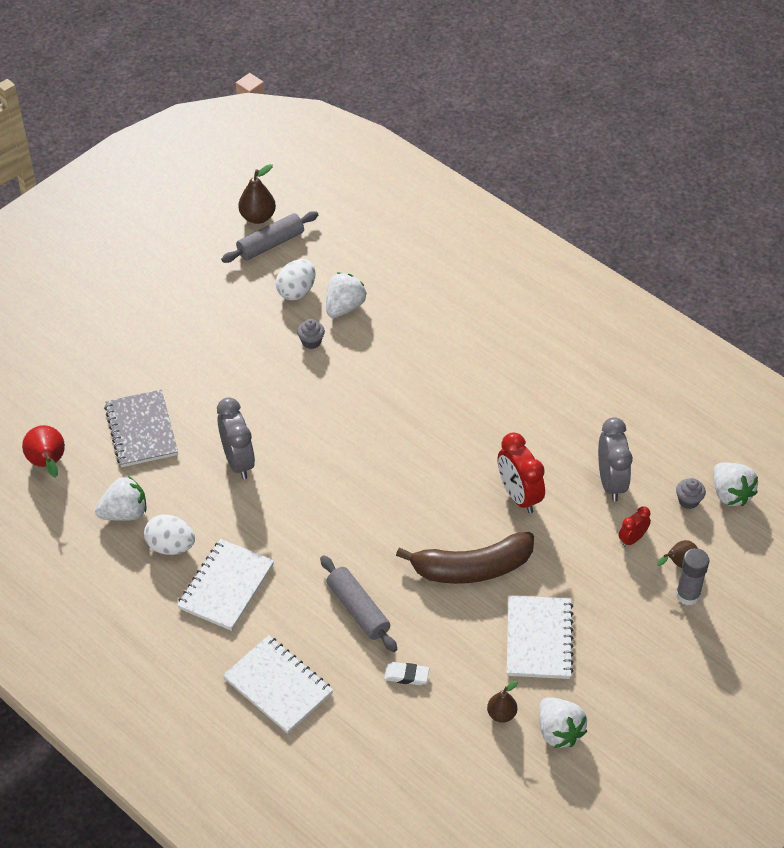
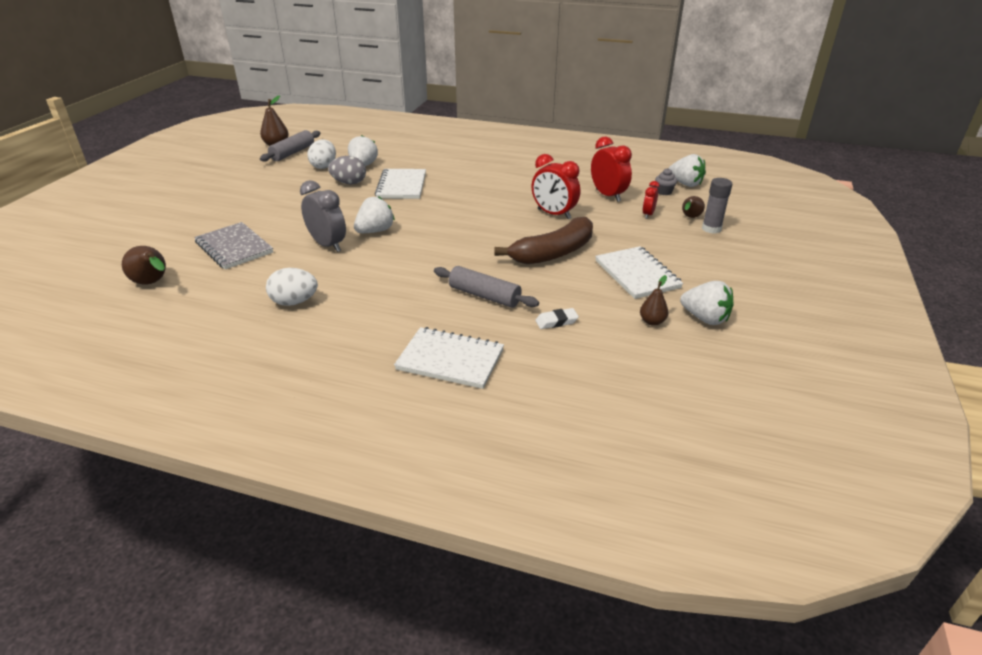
camera: 25 degrees left, 15 degrees down
red pear [22,425,65,478] -> brown pear [122,246,166,285]
white strawberry [95,476,146,521] -> white strawberry moved to [354,196,395,233]
white notebook [177,539,274,631] -> white notebook moved to [375,169,426,199]
grey cupcake [297,319,325,349] -> grey egg [328,156,366,184]
grey clock [598,417,633,501] -> red clock [591,137,632,202]

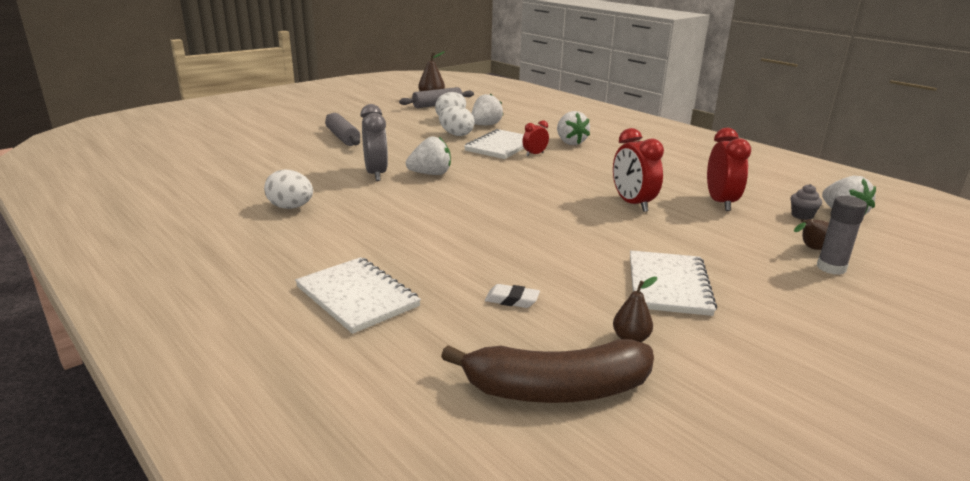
camera: 30 degrees right, 10 degrees down
brown pear [122,246,166,285] -> none
grey notebook [194,222,273,270] -> none
grey egg [328,156,366,184] -> white egg [439,106,475,136]
grey rolling pin [434,266,539,308] -> grey rolling pin moved to [325,113,360,146]
brown banana [495,217,593,264] -> brown banana moved to [441,339,654,403]
red clock [643,181,660,219] -> red clock moved to [522,120,549,156]
white strawberry [680,281,733,325] -> white strawberry moved to [557,111,590,145]

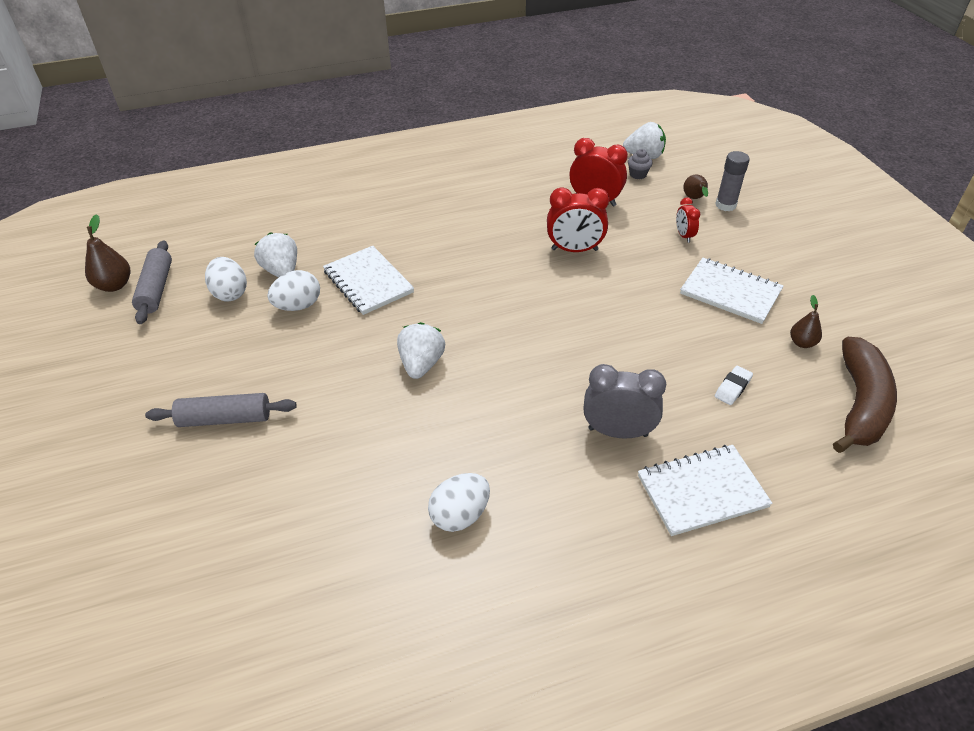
camera: 65 degrees left, 20 degrees up
grey clock [360,104,388,181] -> grey clock moved to [584,364,666,439]
red clock [522,120,549,156] -> red clock moved to [676,197,700,243]
white strawberry [557,111,590,145] -> none

